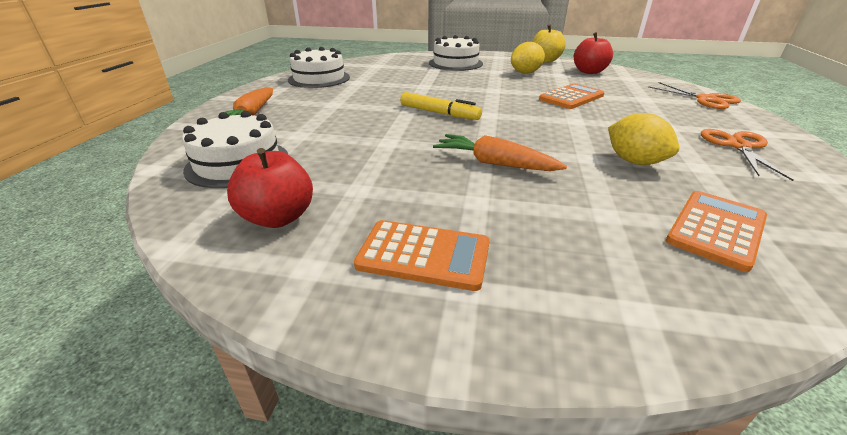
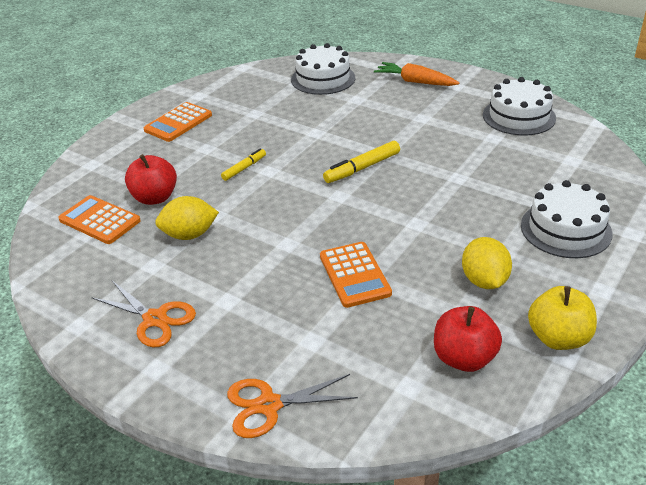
camera: 115 degrees right, 5 degrees up
red apple [227,148,313,228] -> red apple moved to [125,154,177,205]
orange carrot [433,134,567,171] -> yellow marker [221,149,266,181]
orange calculator [666,191,767,272] -> orange calculator turned 150 degrees clockwise [58,195,141,244]

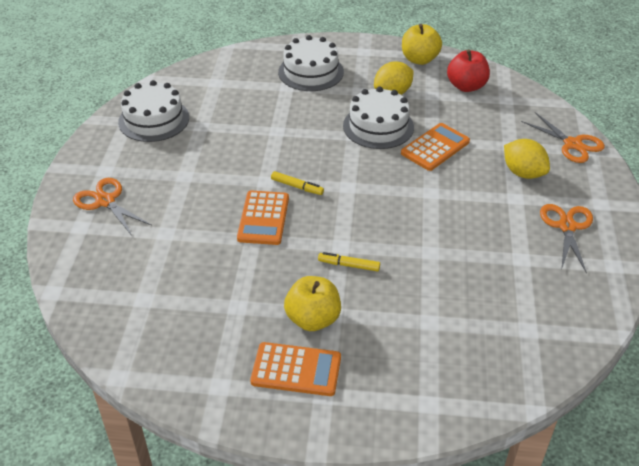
camera: 120 degrees left, 5 degrees up
orange calculator [58,195,141,244] -> orange calculator moved to [237,190,289,245]
red apple [125,154,177,205] -> none
yellow lemon [155,196,219,240] -> yellow lemon moved to [504,139,550,179]
white cake [291,43,355,95] -> white cake moved to [343,87,414,149]
yellow marker [323,141,400,183] -> yellow marker [271,171,324,195], size x0.64
orange carrot [374,62,460,86] -> orange scissors [73,178,152,236]
none -> yellow apple [284,276,341,331]

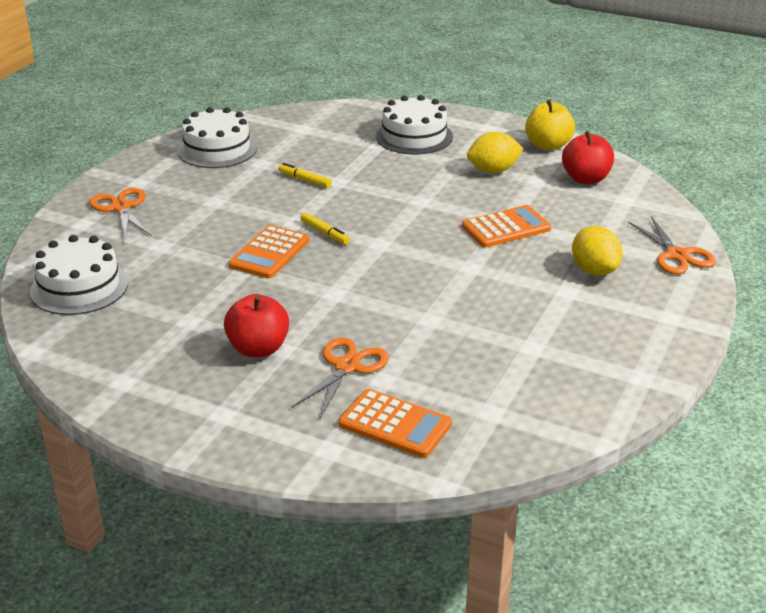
camera: 20 degrees right, 10 degrees down
orange calculator [250,342,341,396] -> orange calculator moved to [339,389,452,458]
yellow apple [284,276,341,331] -> red apple [224,294,289,358]
yellow marker [318,252,380,272] -> yellow marker moved to [278,163,332,188]
white cake [343,87,414,149] -> white cake moved to [30,235,128,315]
orange scissors [540,204,593,274] -> orange scissors moved to [291,338,389,418]

